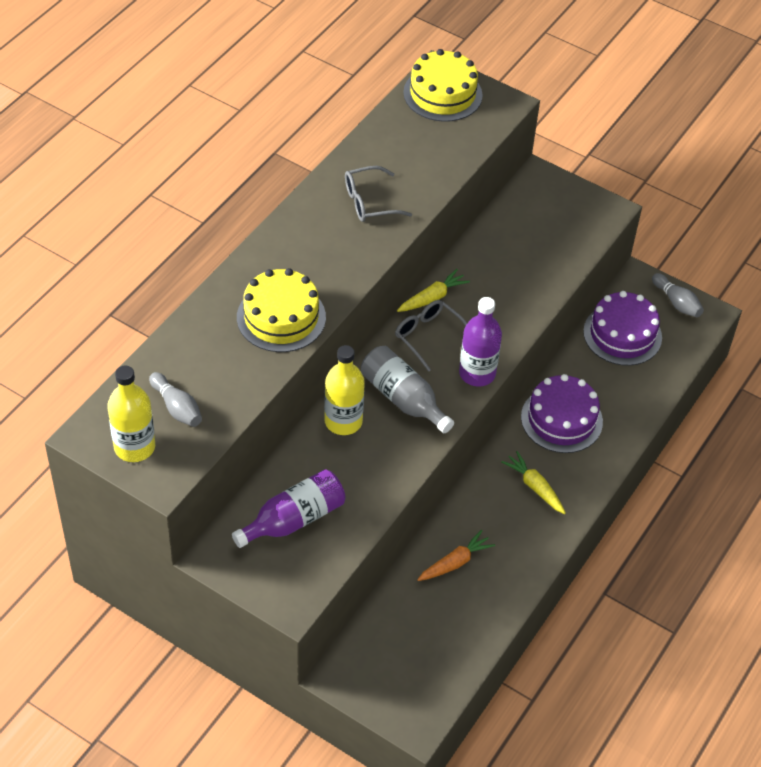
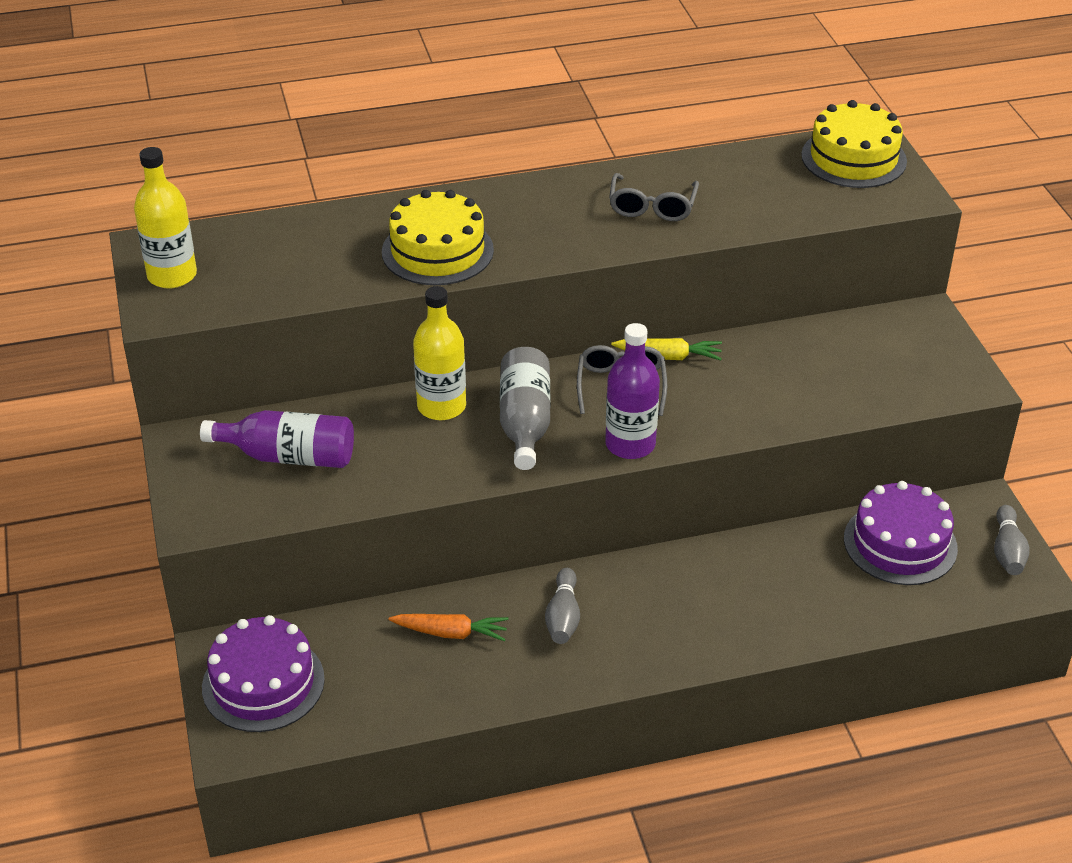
camera: 45 degrees right, 10 degrees down
grey bowling pin [149,372,202,427] -> grey bowling pin moved to [545,568,580,644]
grey glasses [345,166,412,222] -> grey glasses turned 105 degrees counterclockwise [609,173,699,221]
yellow carrot [501,451,566,514] -> none
purple cake [521,374,603,453] -> purple cake moved to [202,615,325,732]

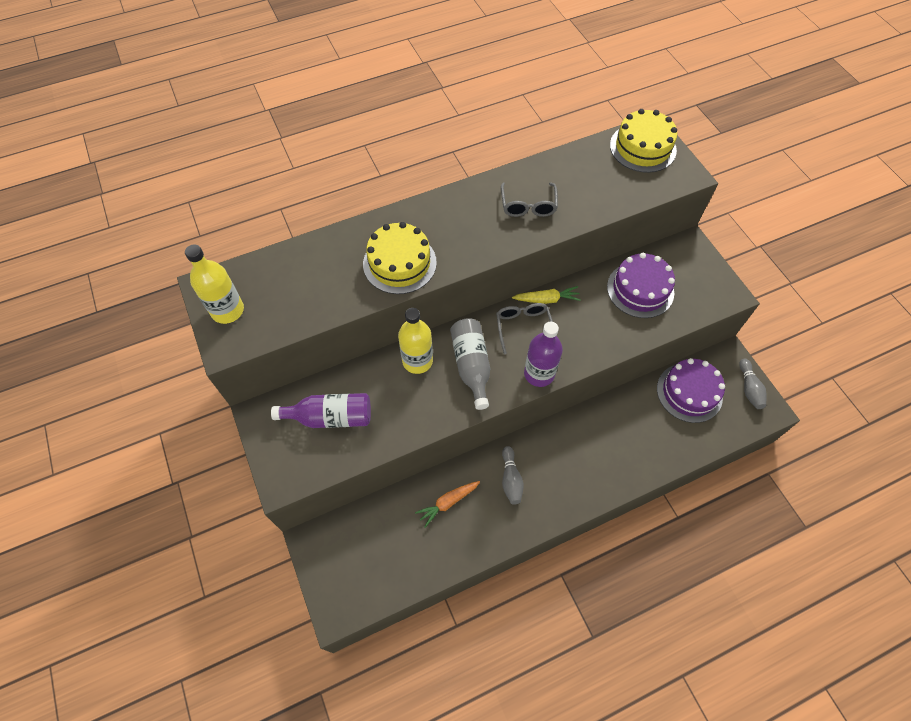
camera: 10 degrees left, 20 degrees up
purple cake [202,615,325,732] -> purple cake moved to [607,253,675,318]
orange carrot [389,614,509,641] -> orange carrot turned 150 degrees clockwise [415,481,480,528]

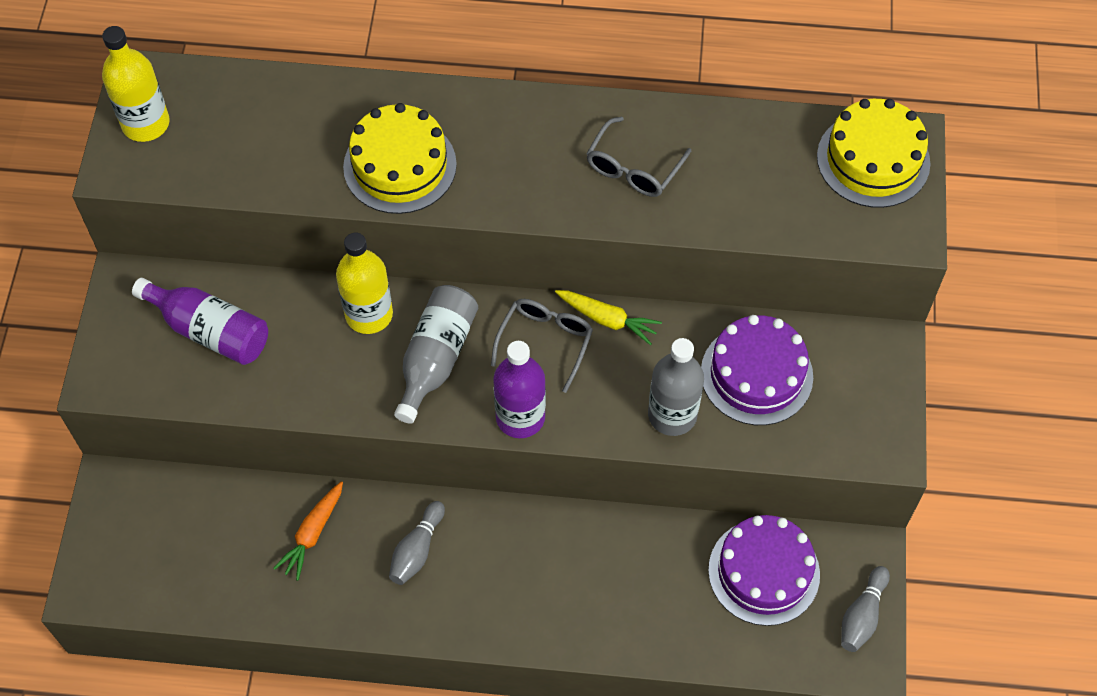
camera: 30 degrees right, 0 degrees up
orange carrot [415,481,480,528] -> orange carrot turned 60 degrees counterclockwise [273,481,343,581]
none -> grey bottle [648,338,704,436]

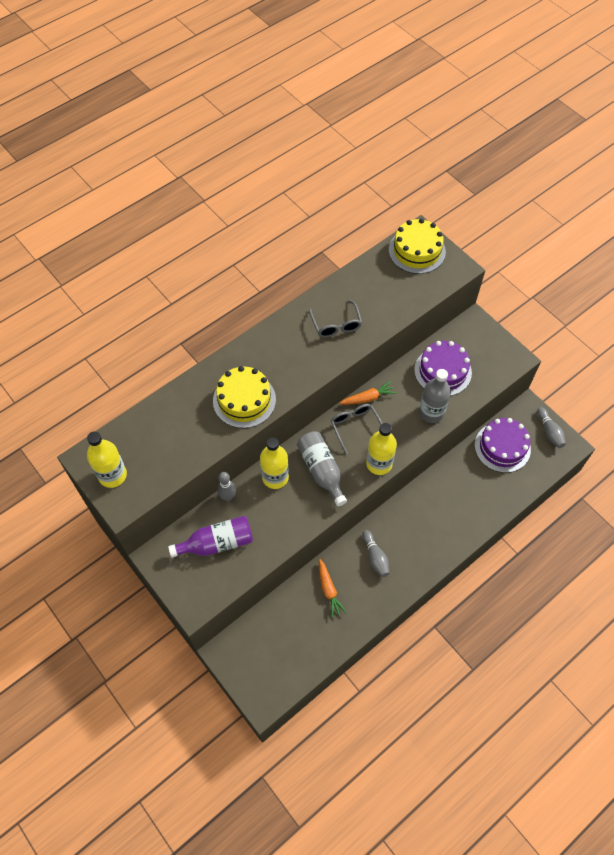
camera: 45 degrees left, 0 degrees up
purple bottle [493,341,546,438] -> yellow bottle [366,423,397,475]
yellow carrot [555,290,662,345] -> orange carrot [339,381,397,405]
none -> grey bowling pin [217,472,236,501]

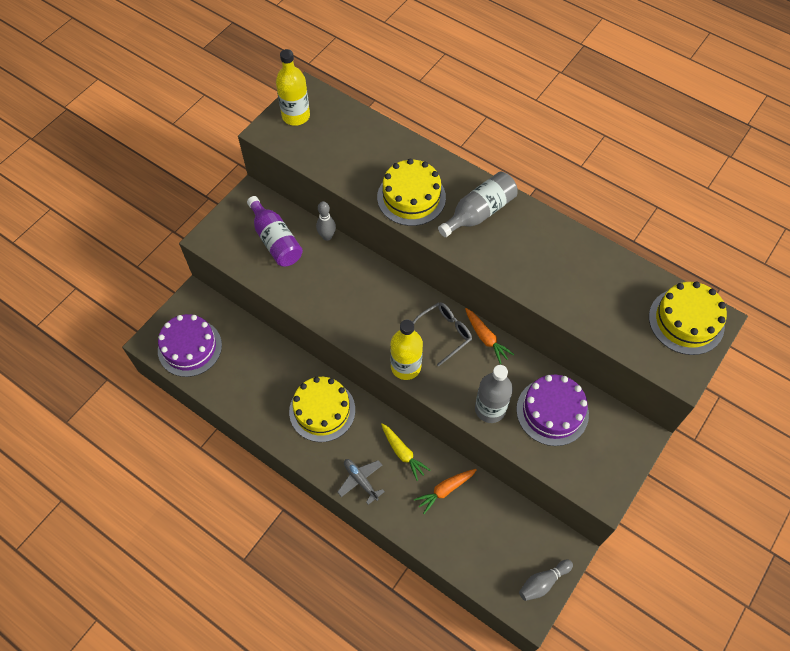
camera: 75 degrees right, 0 degrees up
yellow bottle [260,437,289,489] -> none
grey bottle [297,431,347,506] -> grey bottle moved to [438,172,518,237]
grey glasses [309,300,362,338] -> none
orange carrot [319,558,347,618] -> orange carrot moved to [414,469,477,514]
grey bowling pin [362,530,389,577] -> yellow cake [289,377,355,442]
purple cake [475,418,531,473] -> purple cake moved to [158,314,222,377]
none -> grey plane [337,459,385,505]
none -> yellow carrot [381,423,430,481]

